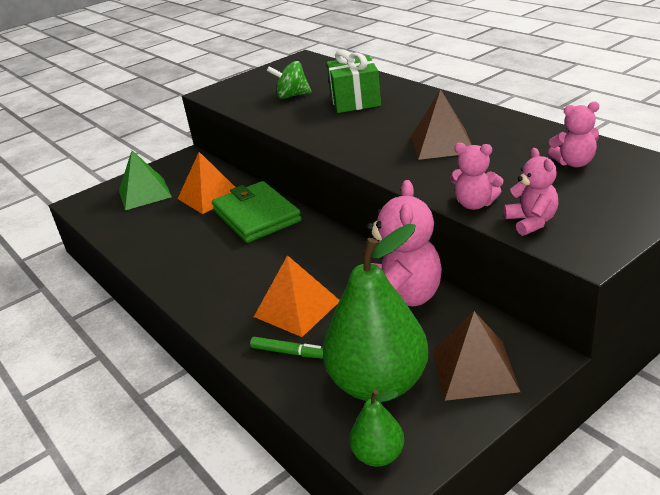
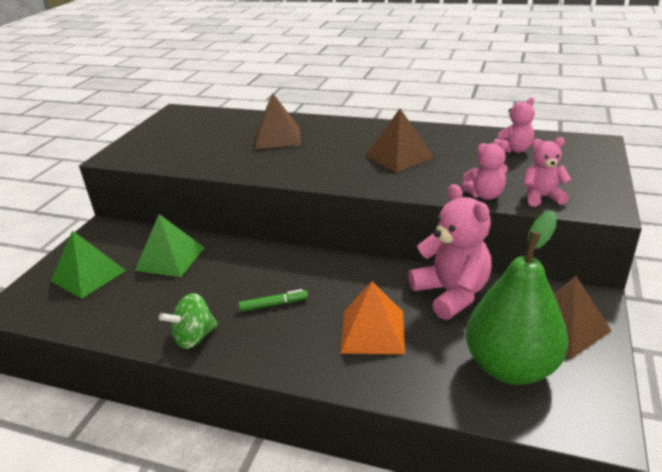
camera: 35 degrees left, 0 degrees up
orange pyramid [178,152,235,214] -> green pyramid [135,214,204,277]
green wallet [212,181,302,243] -> none
green marker [250,337,323,359] -> green marker moved to [239,289,308,312]
green spinning top [267,61,311,99] -> green spinning top moved to [159,293,218,349]
green gift [326,49,381,113] -> brown pyramid [255,93,301,149]
green pear [350,390,404,467] -> none
pink teddy bear [504,148,559,236] -> pink teddy bear turned 45 degrees counterclockwise [523,137,571,207]

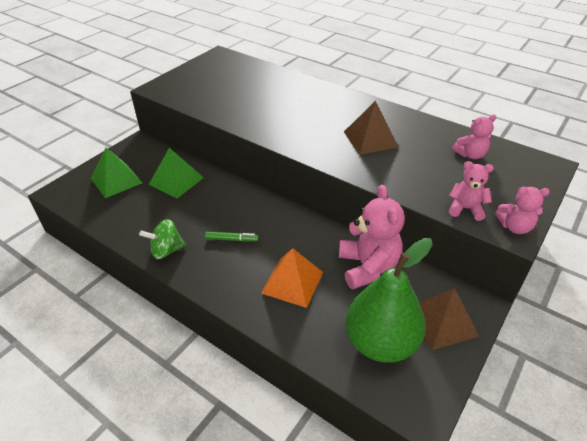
camera: 15 degrees right, 10 degrees up
brown pyramid [255,93,301,149] -> none
pink teddy bear [461,140,509,200] -> pink teddy bear moved to [495,187,550,234]

